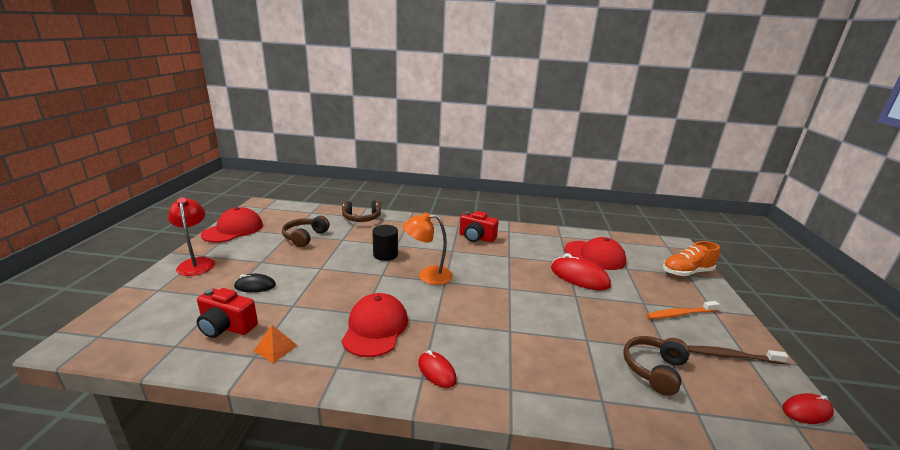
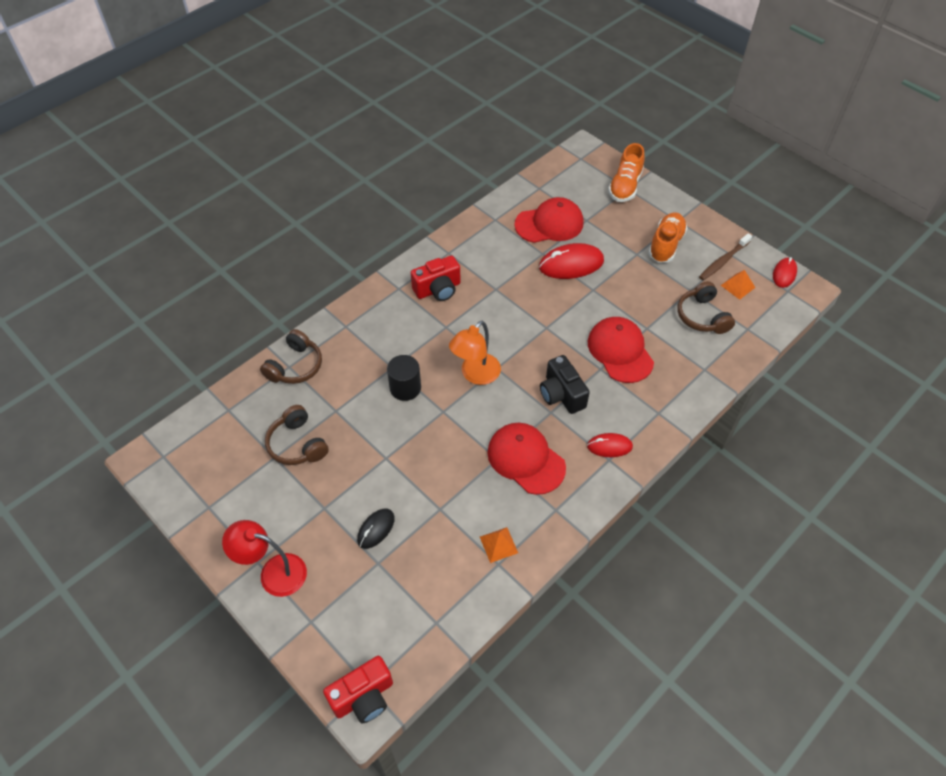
camera: 50 degrees left, 30 degrees up
red camera [197,288,258,338] -> red camera moved to [323,656,393,723]
red cap [201,207,263,243] -> red cap moved to [588,317,654,383]
orange toothbrush [646,301,720,319] -> orange shoe [648,212,687,263]
none -> black camera [540,355,590,414]
none -> orange pyramid [721,270,756,300]

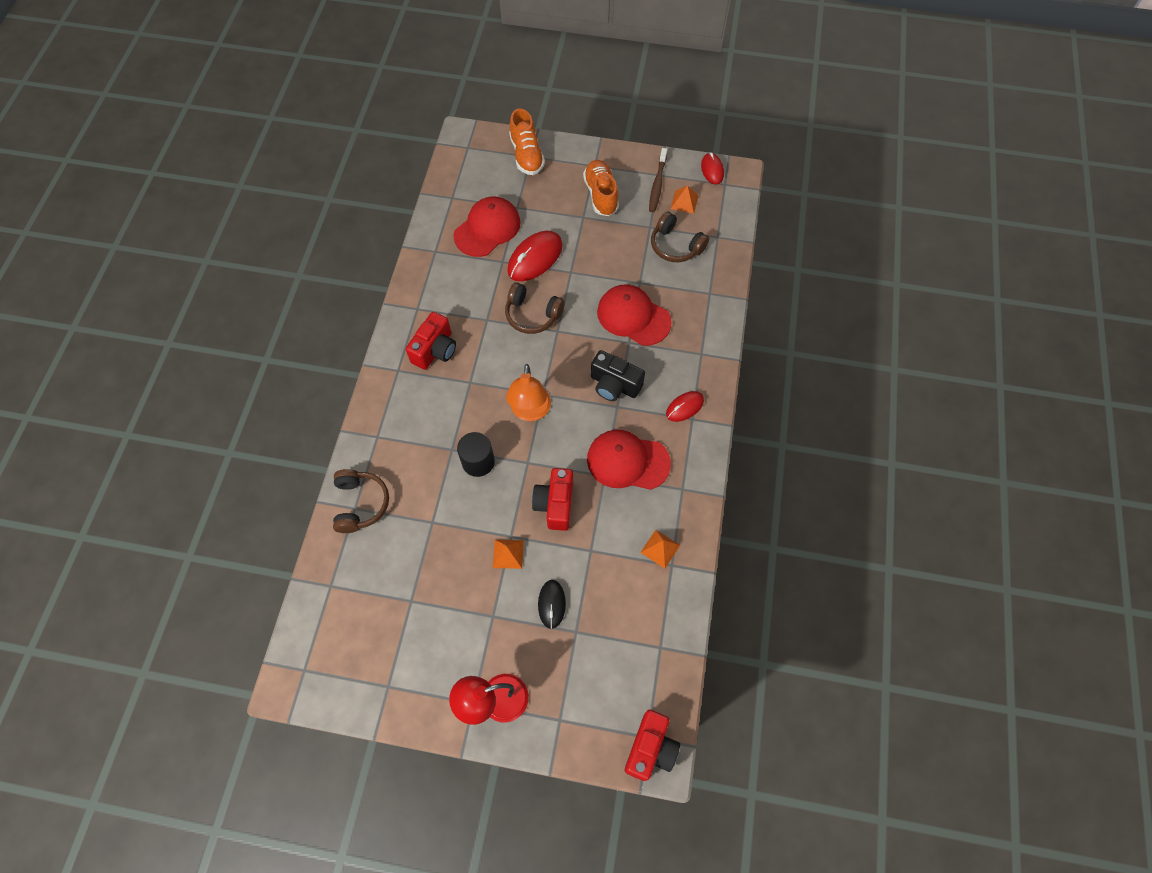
camera: 35 degrees left, 10 degrees up
brown headphones [265,405,329,465] -> brown headphones moved to [505,282,564,334]
none -> orange pyramid [493,540,524,569]
none -> red camera [532,468,573,531]

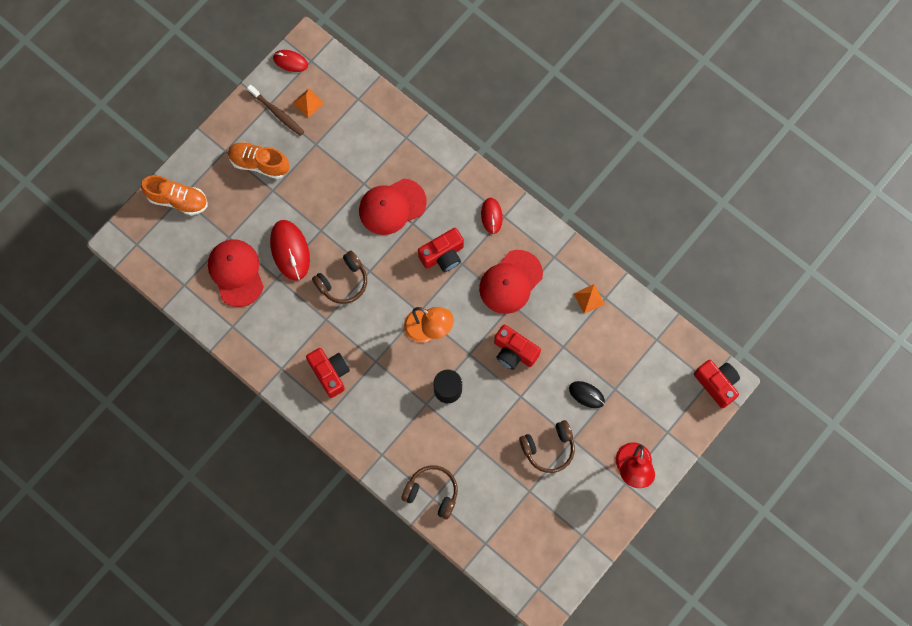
camera: 60 degrees left, 10 degrees up
orange pyramid [493,540,524,569] -> none
black camera [591,350,645,401] -> red camera [418,228,464,272]
brown headphones [651,211,709,262] -> brown headphones moved to [519,420,575,473]

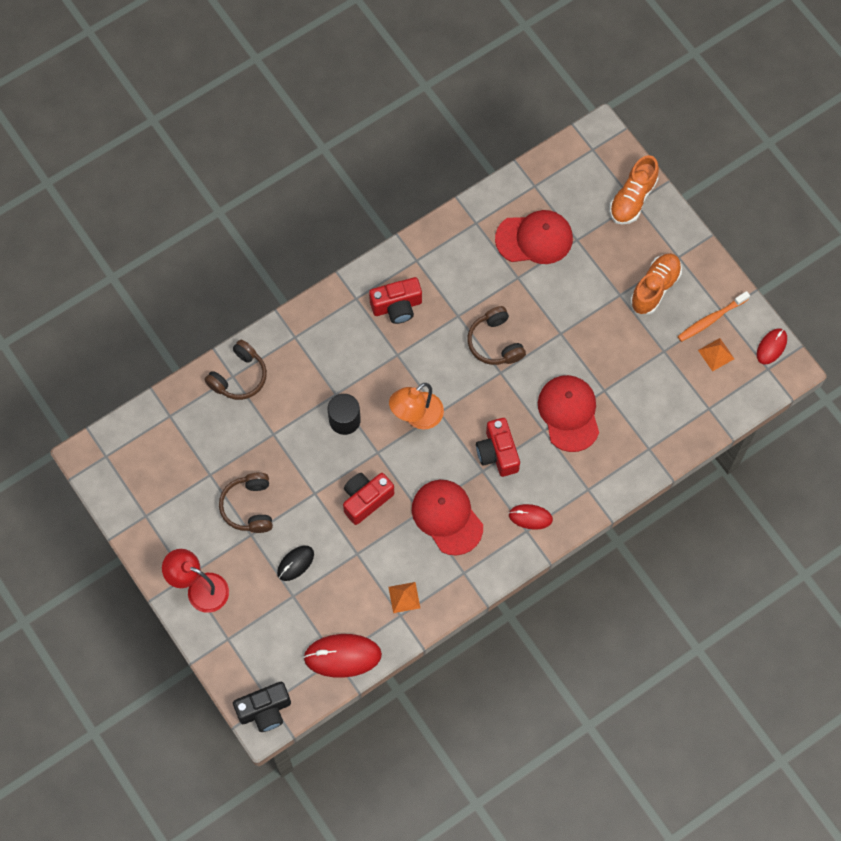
camera: 105 degrees right, 5 degrees down
brown toothbrush [247,84,304,136] -> orange toothbrush [678,291,750,342]
red mouse [270,220,310,281] -> red mouse moved to [303,634,382,678]
red camera [694,360,740,408] -> black camera [233,682,291,732]

